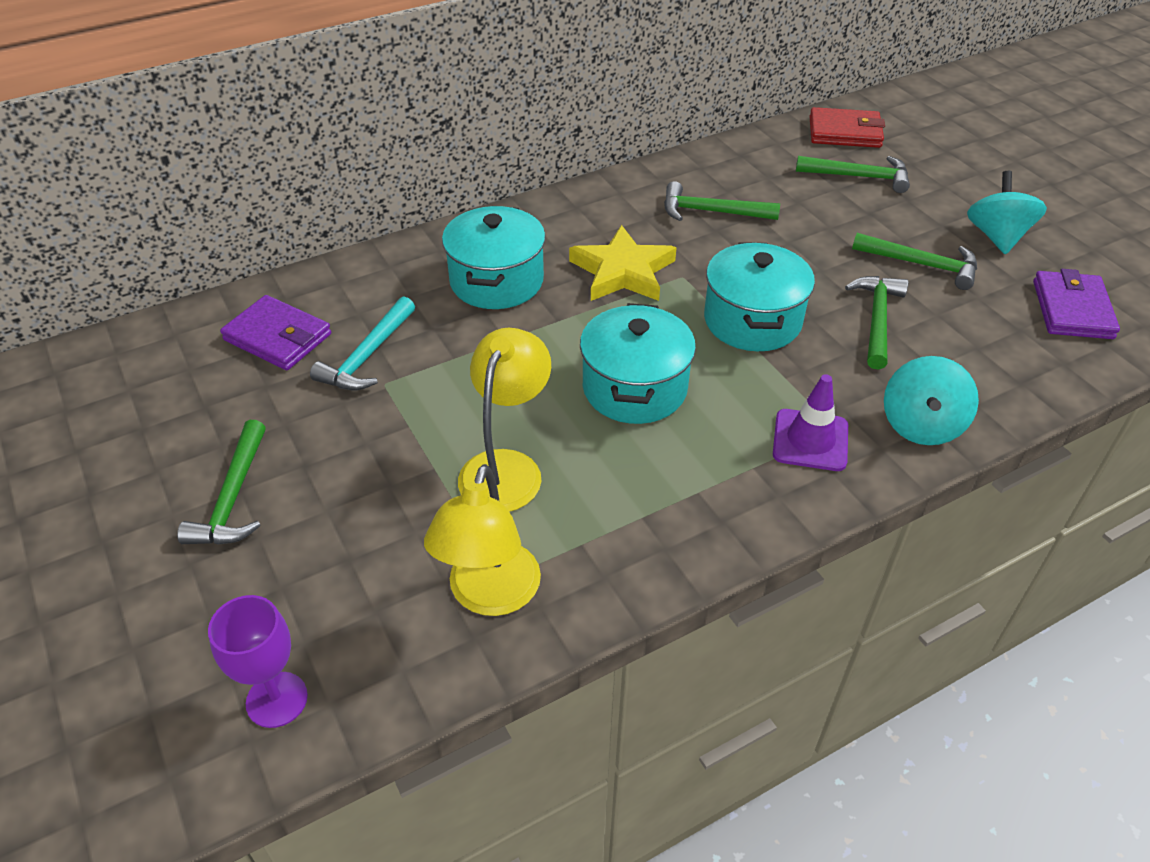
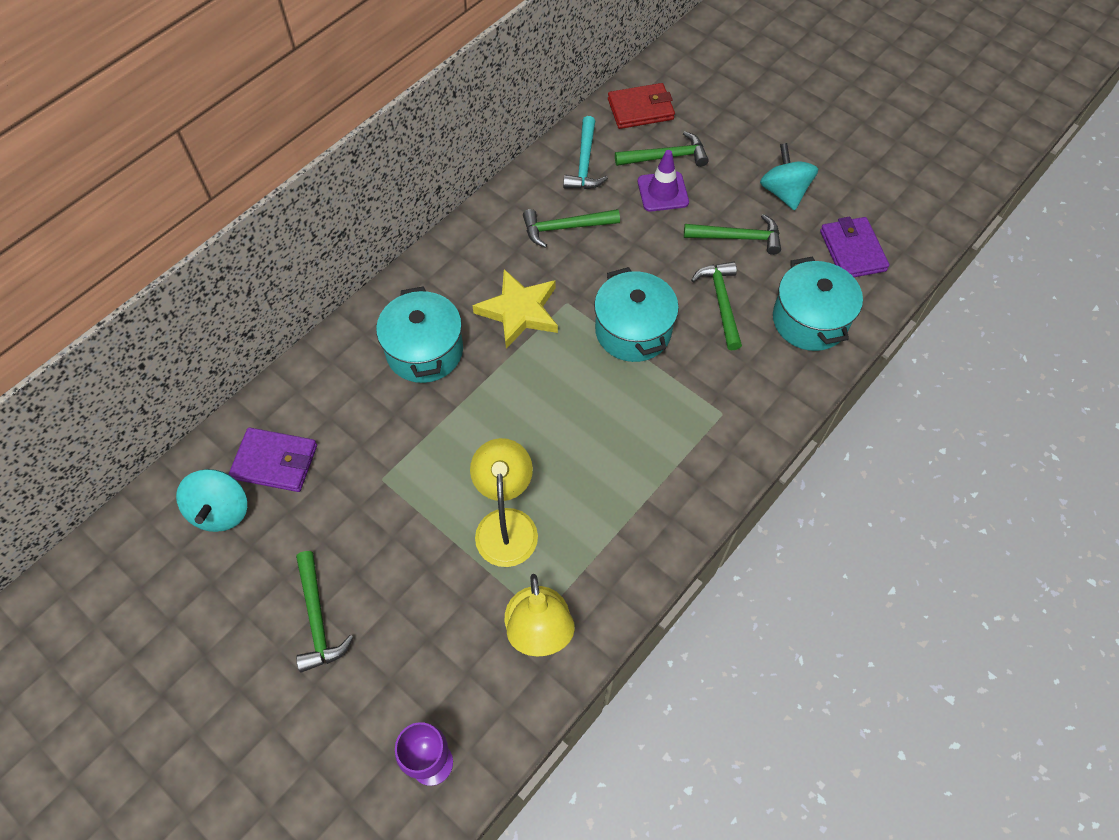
camera: 20 degrees left, 15 degrees up
turquoise hammer [310,296,415,390] -> turquoise hammer moved to [563,116,608,189]
turquoise pot [580,303,696,424] -> turquoise pot moved to [773,257,863,351]
purple traffic cone [773,374,848,471] -> purple traffic cone moved to [638,150,689,212]
turquoise spinning top [884,356,979,445] -> turquoise spinning top moved to [176,469,247,532]

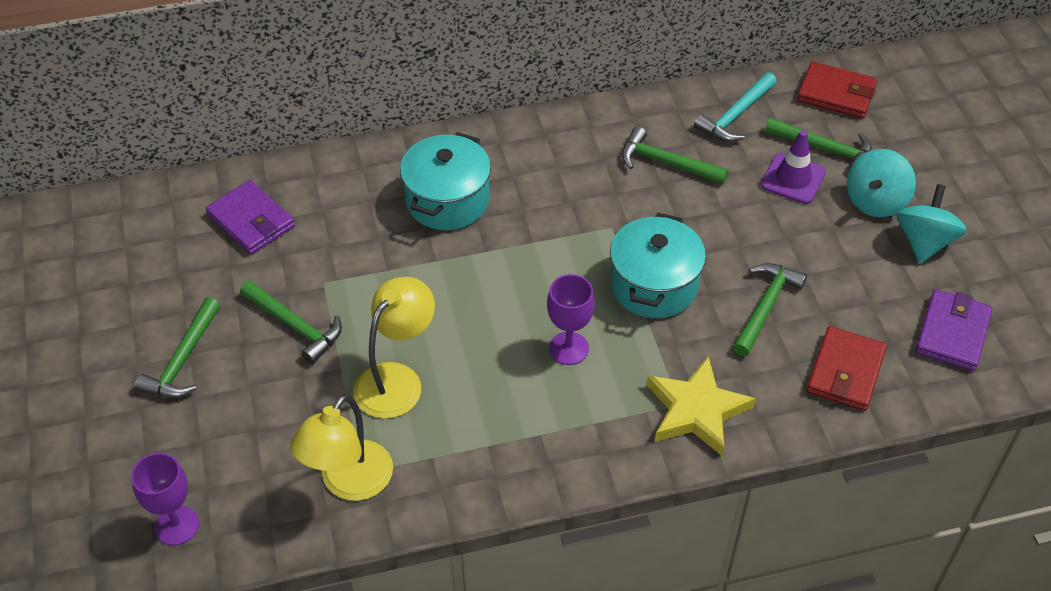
camera: 35 degrees right, 10 degrees down
turquoise spinning top [176,469,247,532] -> turquoise spinning top moved to [847,149,916,217]
yellow star [472,269,558,349] -> yellow star moved to [647,356,756,456]
green hammer [684,214,781,255] -> green hammer moved to [240,281,342,364]
turquoise pot [773,257,863,351] -> red wallet [807,326,887,411]
none -> purple goblet [547,274,595,365]

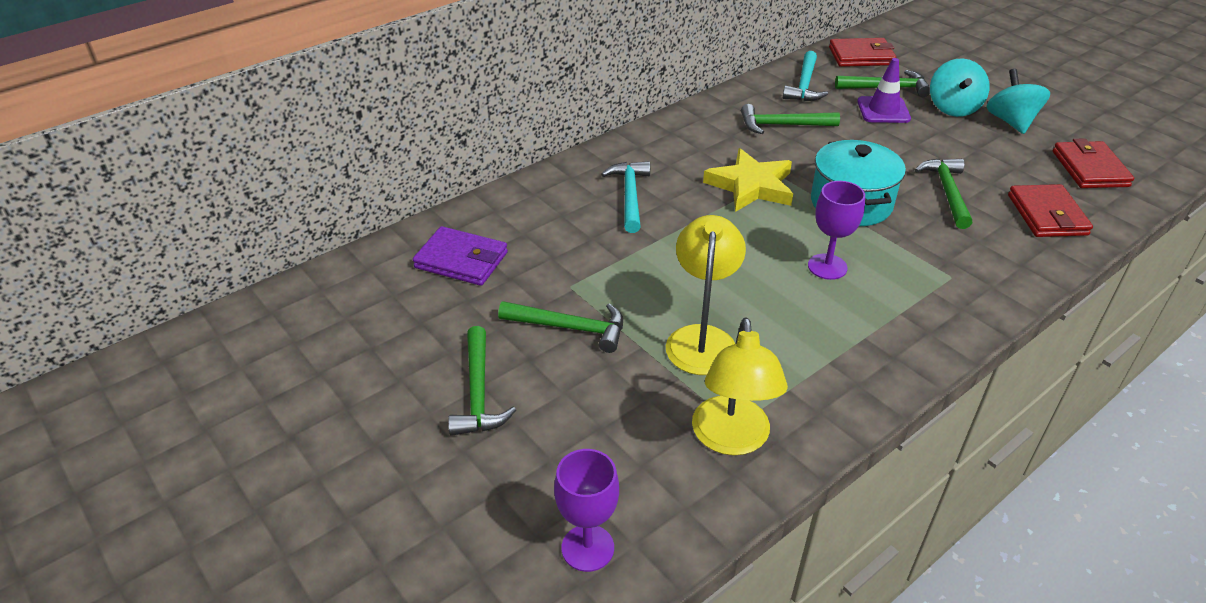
camera: 25 degrees left, 10 degrees down
turquoise pot [400,132,491,230] -> turquoise hammer [601,161,650,233]
yellow star [647,356,756,456] -> yellow star moved to [703,148,793,212]
purple wallet [915,289,992,371] -> red wallet [1053,138,1134,188]

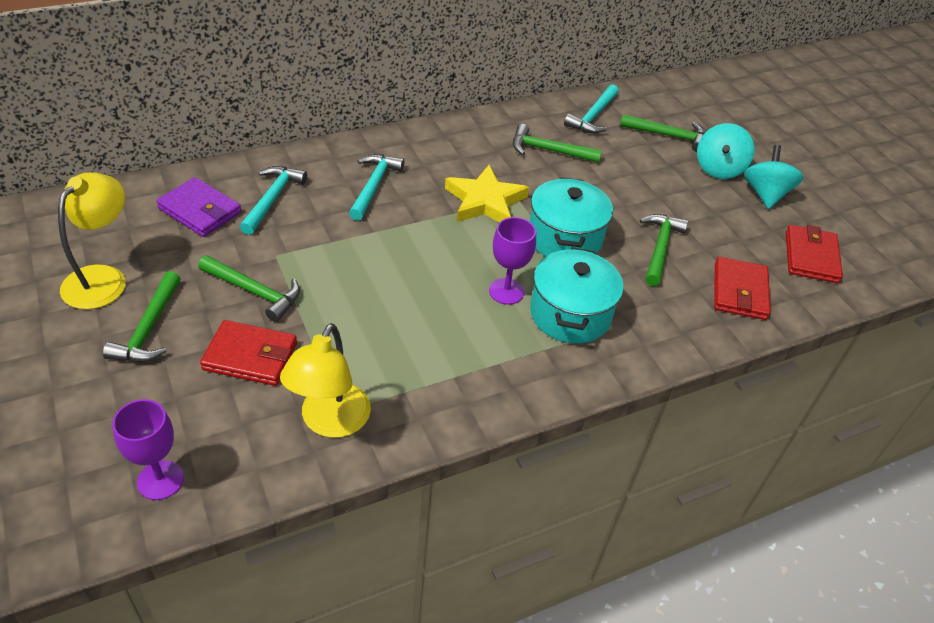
camera: 10 degrees right, 5 degrees up
yellow lamp [666,215,746,375] -> yellow lamp moved to [58,172,126,309]
red wallet [829,38,896,67] -> red wallet moved to [200,320,297,386]
purple traffic cone [857,58,911,123] -> none
none -> turquoise hammer [240,166,307,235]
none -> turquoise pot [530,247,623,343]

